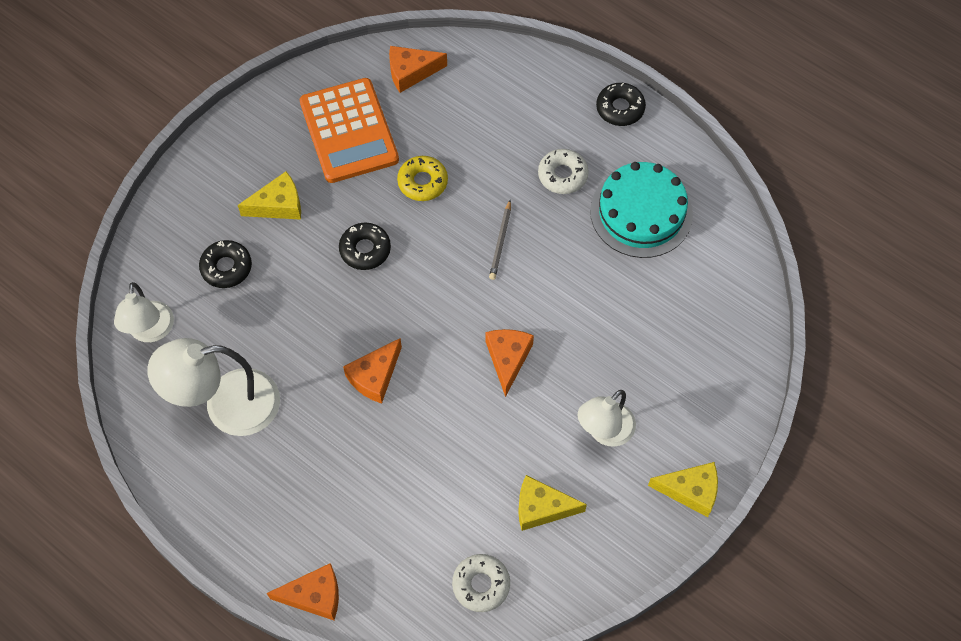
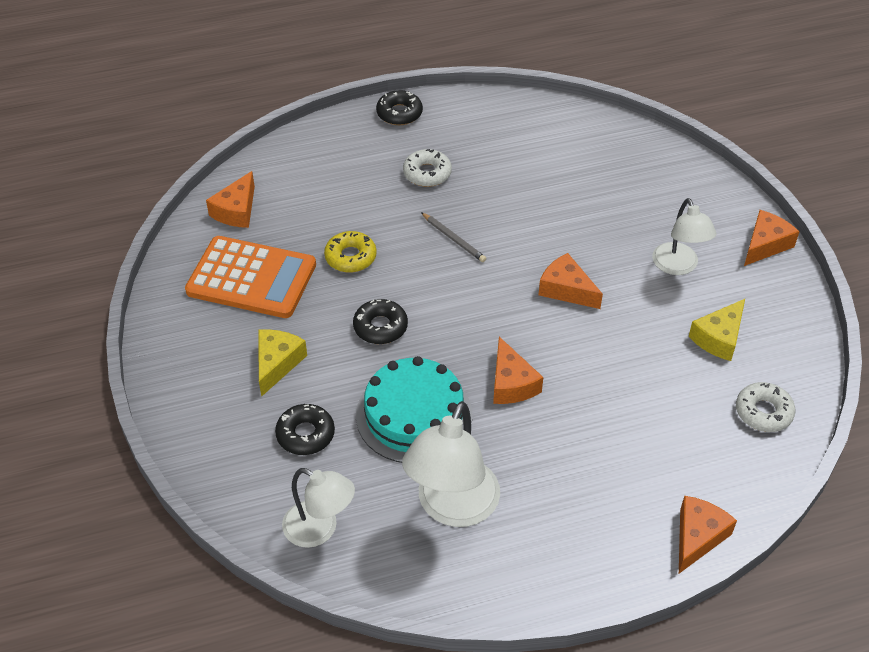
camera: 55 degrees left, 15 degrees down
turquoise cake [590,162,693,258] -> turquoise cake moved to [356,356,473,463]
yellow cheese [648,462,718,517] -> orange cheese [744,210,799,266]

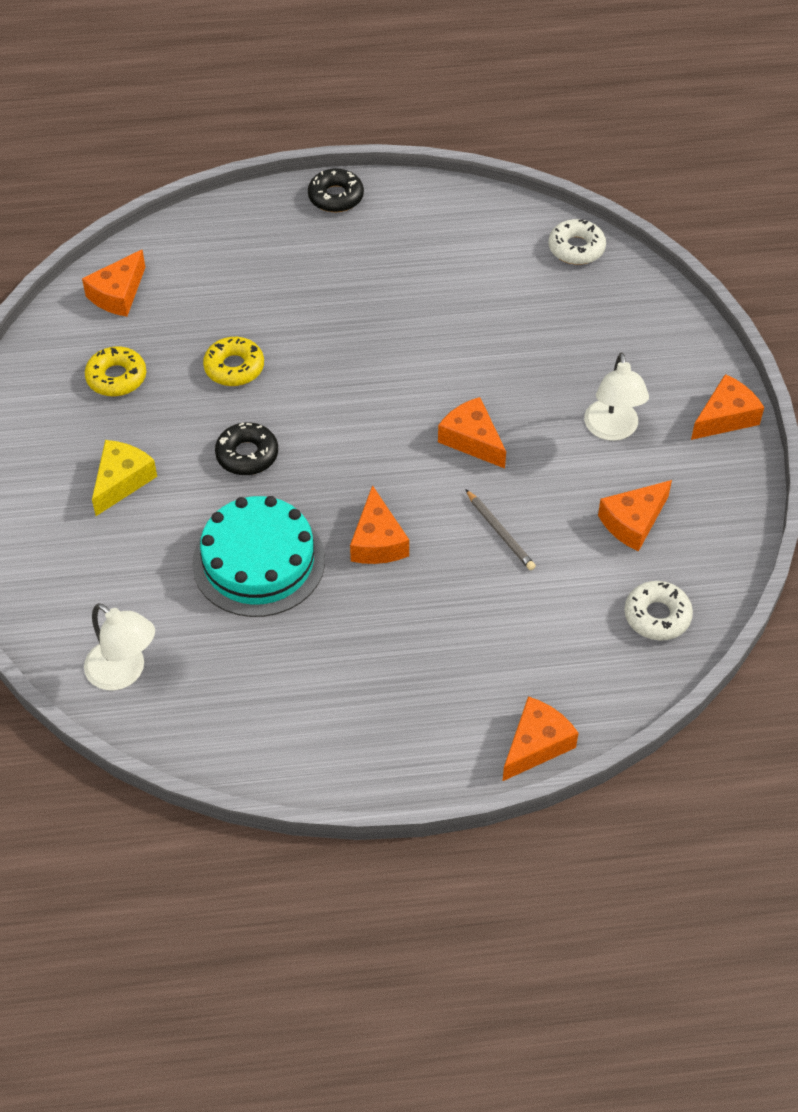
camera: 10 degrees right, 5 degrees up
orange calculator [185,236,316,318] -> yellow donut [85,346,146,397]
black donut [275,404,335,455] -> none
white lamp [402,401,500,527] -> none
white donut [403,149,452,187] -> white donut moved to [548,219,606,265]
grey pencil [421,212,486,262] -> grey pencil moved to [465,489,536,570]
yellow cheese [688,299,745,361] -> orange cheese [598,480,672,551]

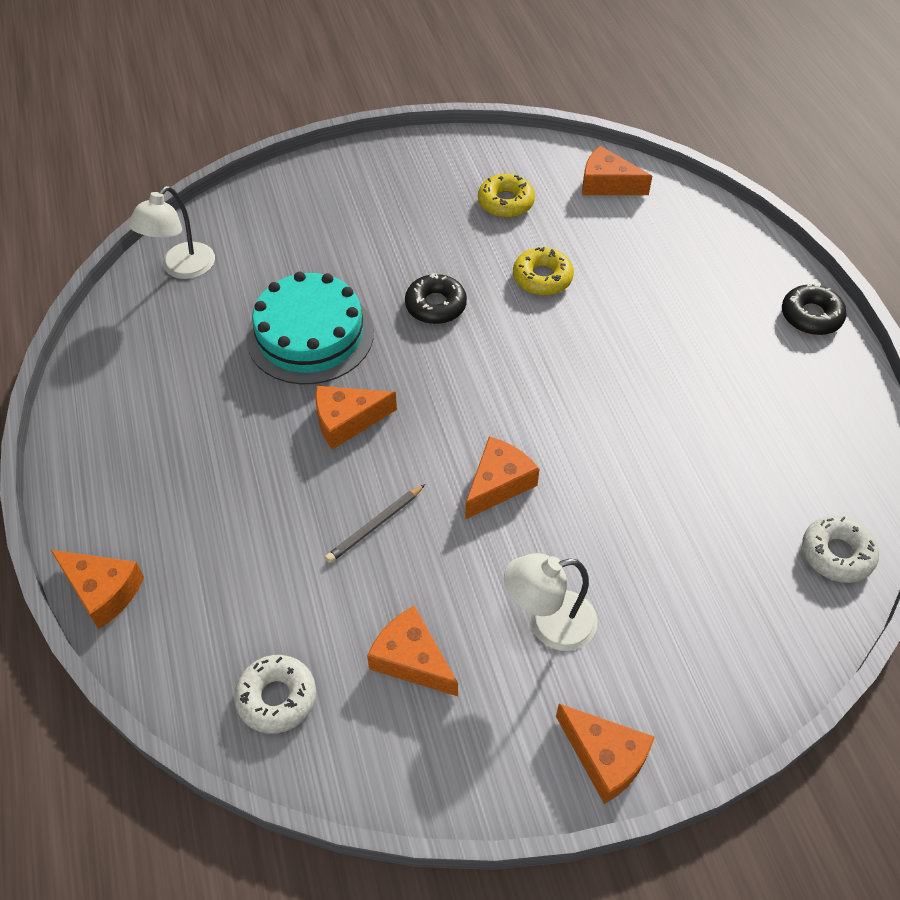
camera: 80 degrees right, 0 degrees up
yellow cheese [92,440,157,516] -> none

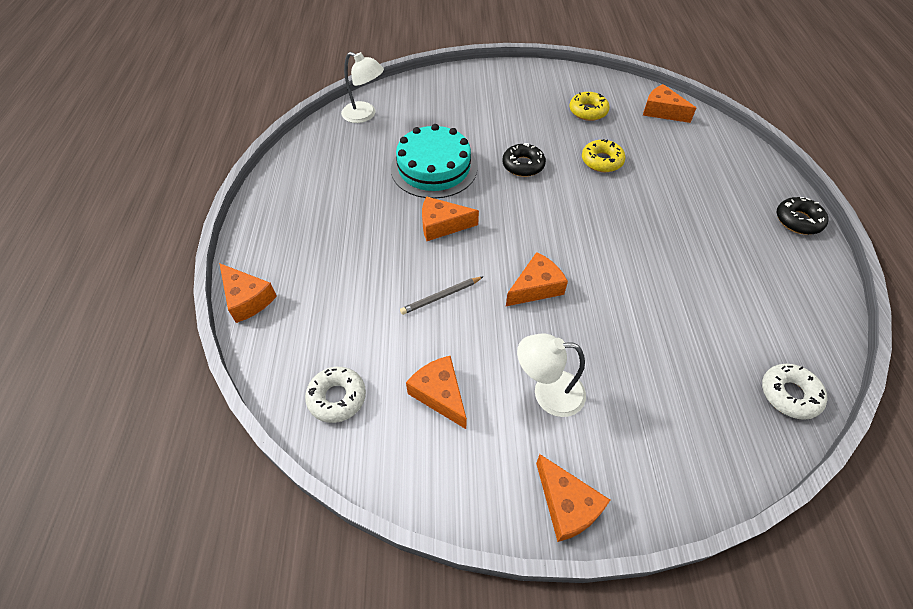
camera: 15 degrees right, 0 degrees up
white lamp [128,186,215,279] -> white lamp turned 105 degrees counterclockwise [341,52,384,123]

